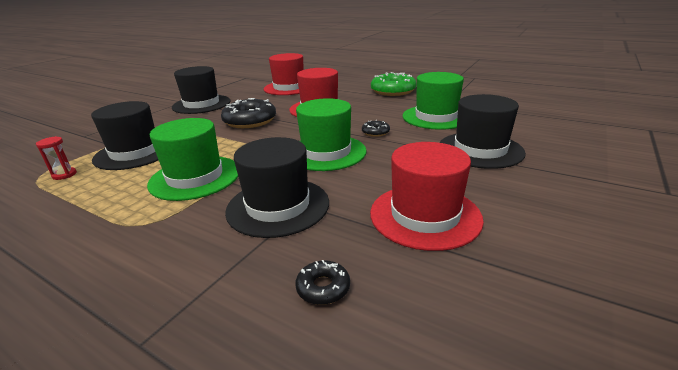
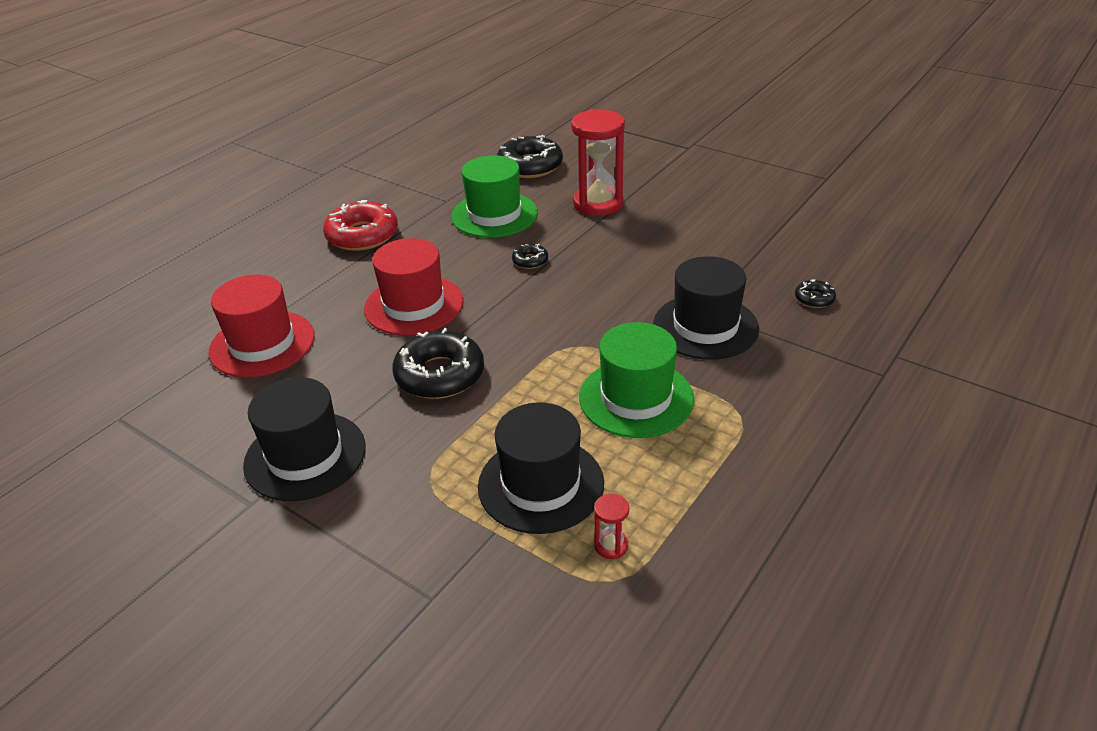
camera: 85 degrees left, 10 degrees up
green hat [296,98,367,171] -> none
red hat [370,142,484,251] -> none
green donut [371,72,416,96] -> red donut [323,200,398,251]
black hat [440,94,526,169] -> red hourglass [571,109,625,216]
none -> black donut [497,135,563,178]

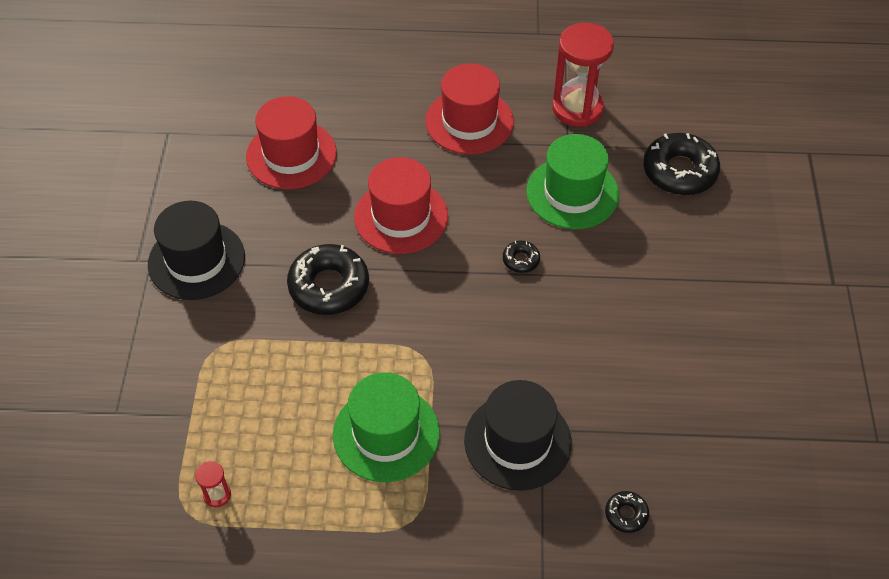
camera: 55 degrees right, 15 degrees up
red donut [323,200,398,251] -> red hat [425,64,514,154]
black hat [478,402,604,534] -> none
red hourglass [571,109,625,216] -> red hourglass moved to [552,23,614,127]

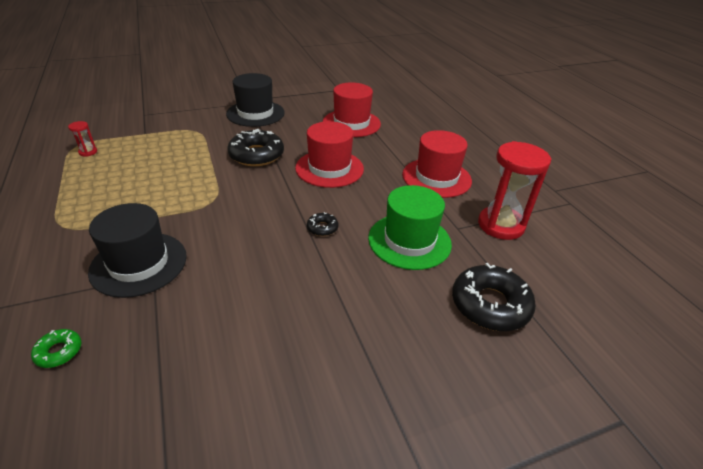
camera: 65 degrees right, 15 degrees down
green hat [333,372,440,482] -> none
black donut [605,491,649,533] -> green donut [31,329,82,368]

